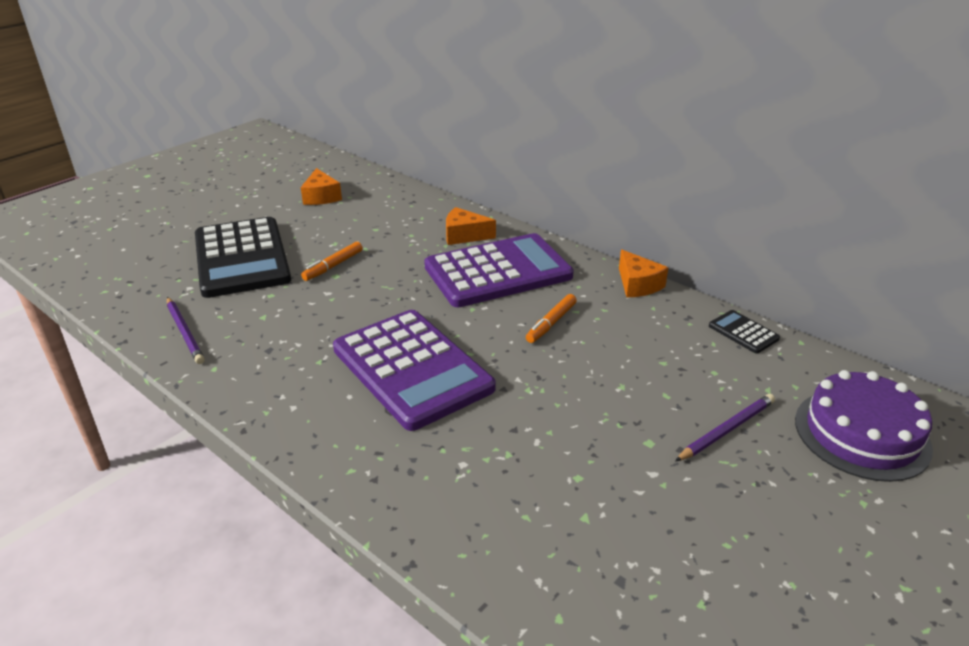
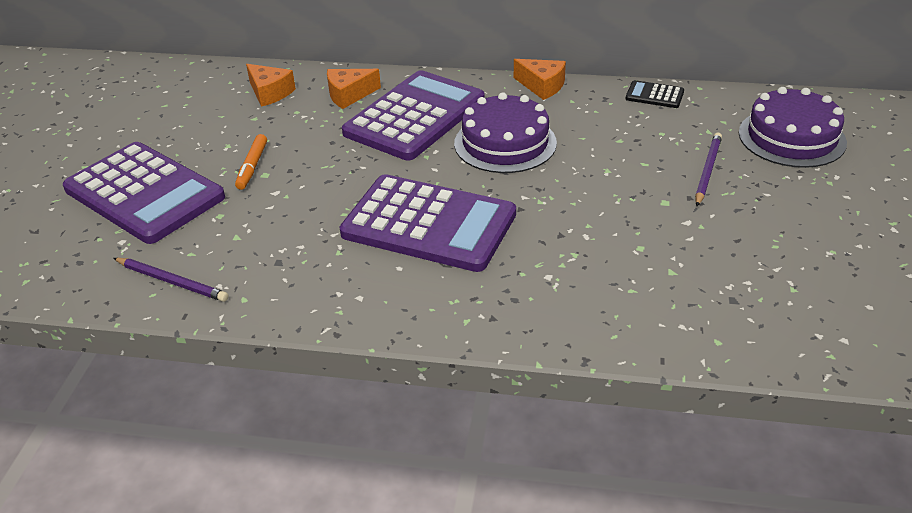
camera: 30 degrees left, 5 degrees up
black calculator [195,217,291,298] -> purple calculator [63,142,225,244]
orange cheese [301,168,342,205] -> orange cheese moved to [246,64,296,107]
orange marker [526,294,577,343] -> purple cake [454,92,557,173]

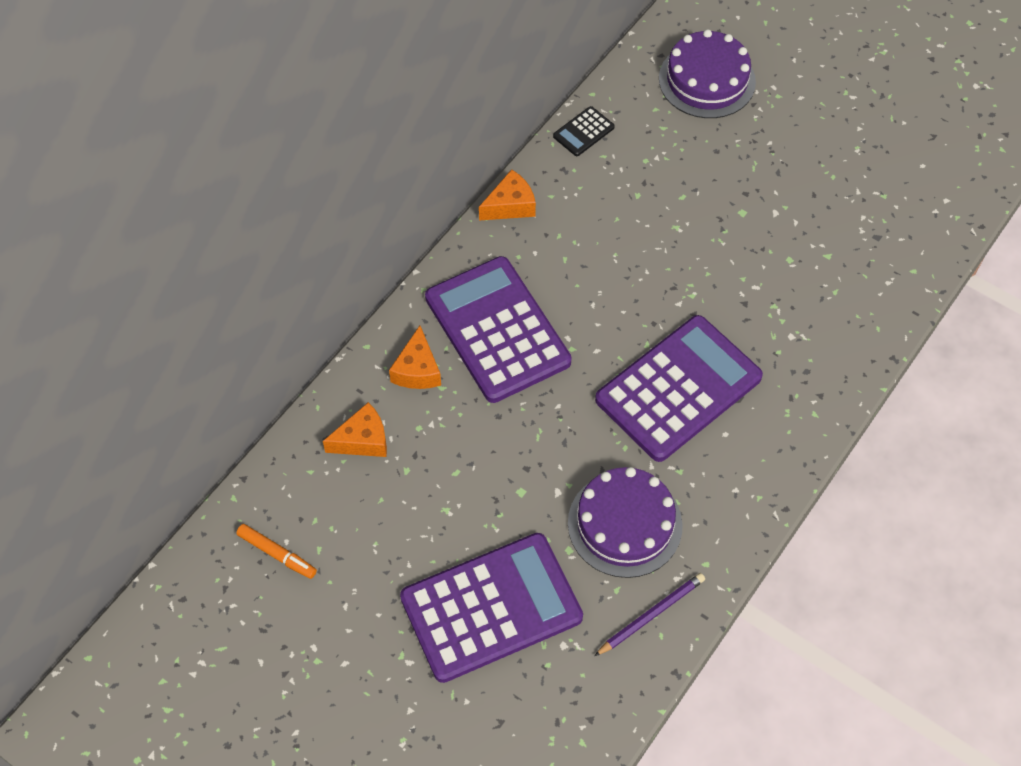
camera: 65 degrees left, 20 degrees up
orange marker [235,134,267,190] -> orange marker moved to [236,524,317,579]
purple cake [454,92,557,173] -> purple cake moved to [568,467,683,578]
purple pencil [695,132,722,206] -> none

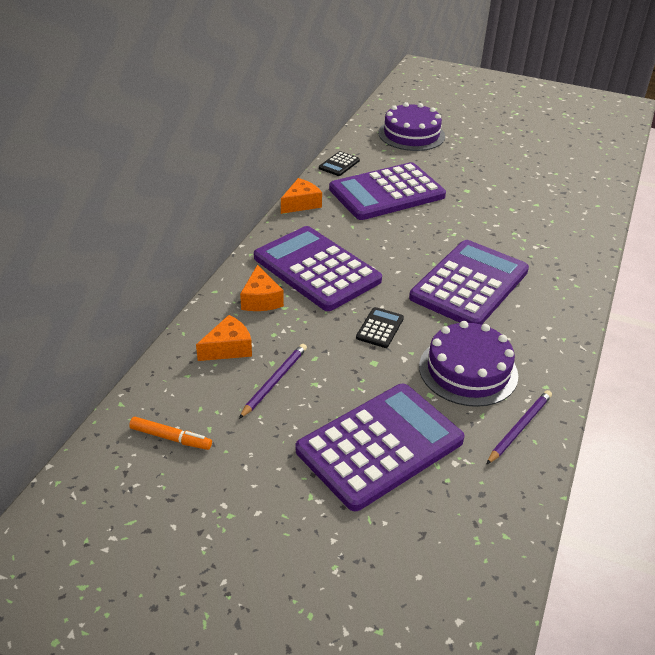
camera: 15 degrees left, 20 degrees down
none -> purple pencil [239,344,307,419]
none -> purple calculator [329,162,446,220]
none -> black calculator [356,307,404,348]

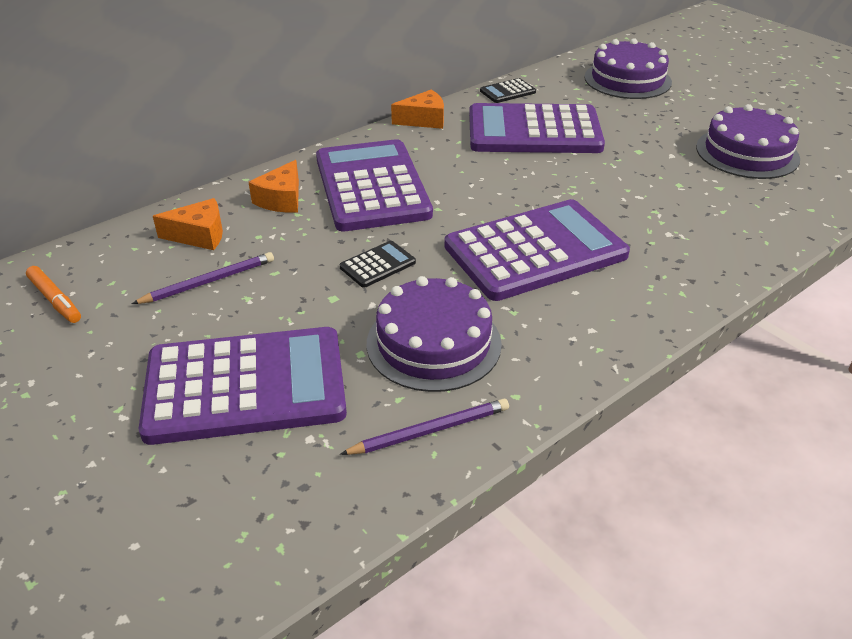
camera: 30 degrees right, 0 degrees up
none -> purple cake [696,104,800,179]

